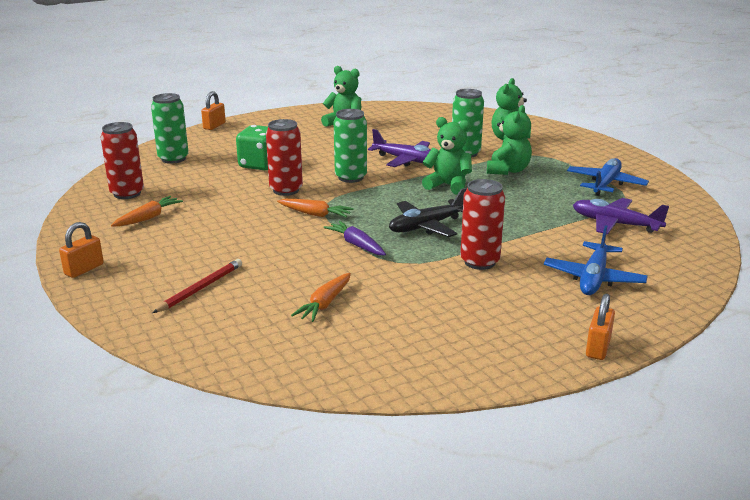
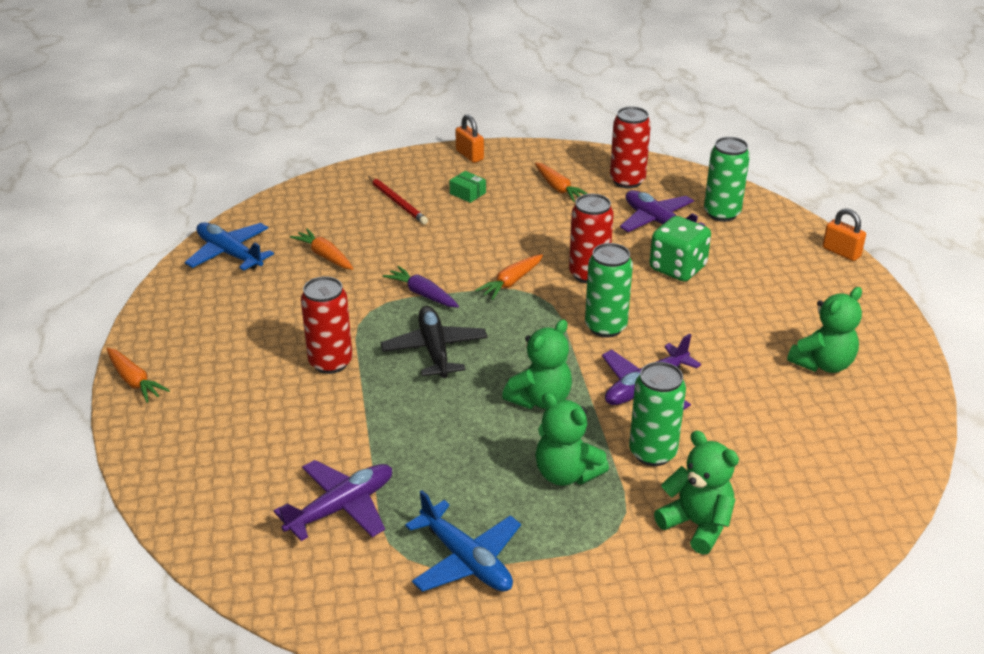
camera: 110 degrees right, 10 degrees up
purple carrot [323,221,386,255] -> purple carrot turned 120 degrees counterclockwise [383,266,459,307]
blue plane [544,225,648,295] -> blue plane moved to [185,222,274,271]
orange padlock [586,294,615,360] -> orange carrot [107,348,170,403]
none -> green box [449,171,486,203]
none -> purple plane [620,190,705,232]

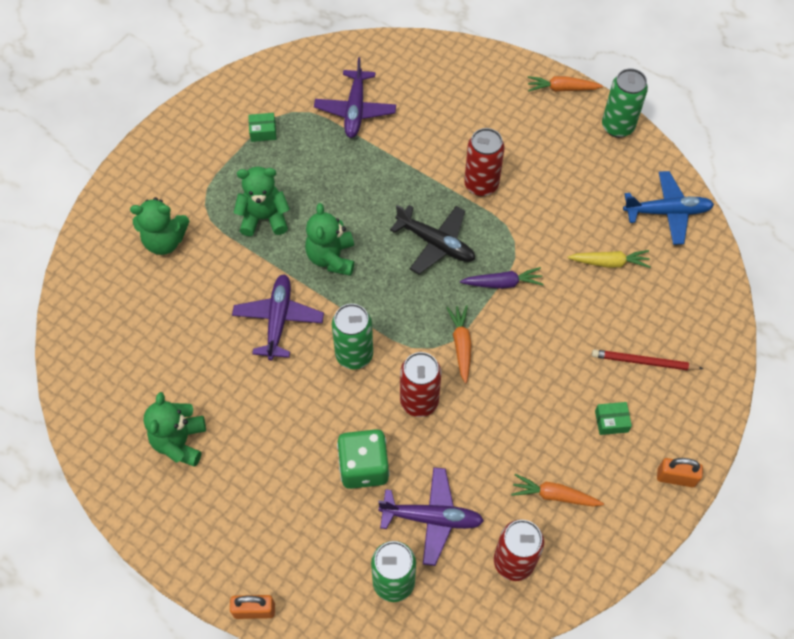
camera: 135 degrees right, 25 degrees up
orange carrot [290,228,354,270] -> yellow carrot [568,250,651,268]
blue plane [405,490,521,592] -> green box [248,113,276,142]
green can [629,362,686,466] -> green can moved to [602,69,648,138]

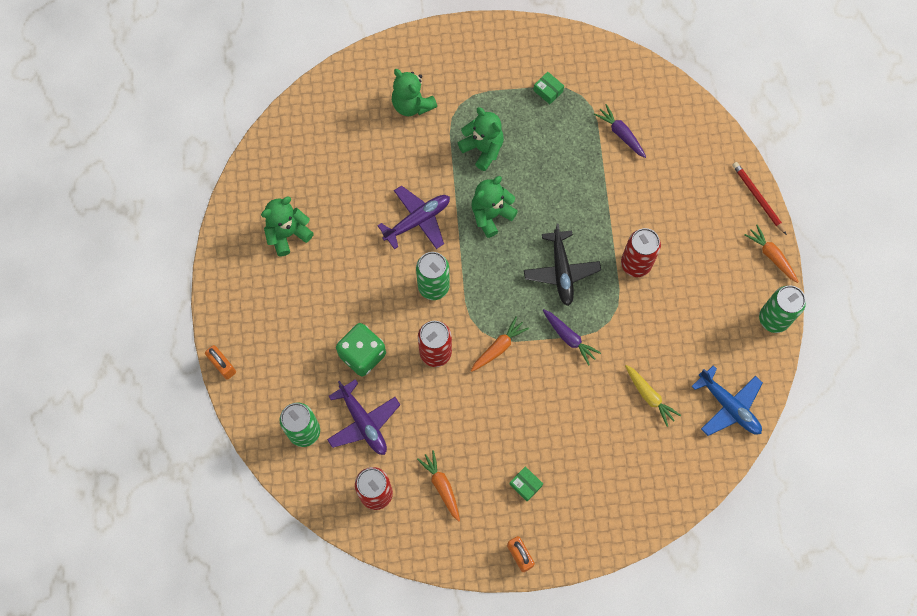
camera: 50 degrees right, 10 degrees up
purple plane [314,57,396,138] -> purple carrot [594,104,646,158]
red pencil [592,349,704,370] -> red pencil moved to [732,162,787,235]

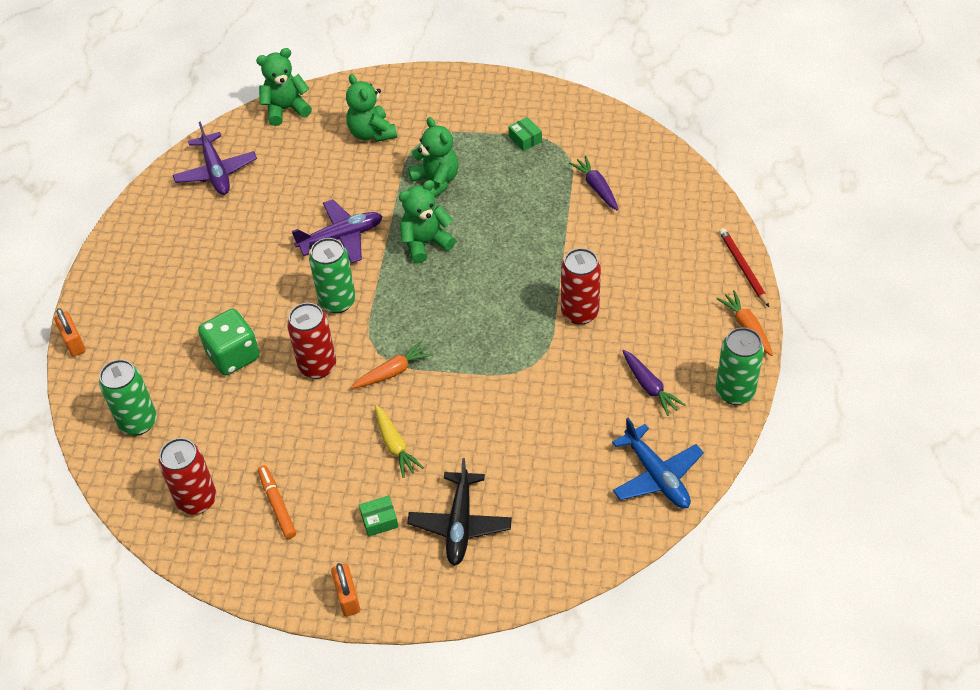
camera: 15 degrees right, 20 degrees down
green teddy bear [261,197,314,257] -> green teddy bear moved to [256,48,312,126]
purple plane [327,379,400,455] -> purple plane moved to [173,122,257,195]
orange carrot [417,450,460,522] -> orange marker [258,465,296,539]
green box [509,466,543,502] -> green box turned 75 degrees counterclockwise [359,495,398,537]
black plane [524,223,601,306] -> black plane moved to [407,458,512,566]
purple carrot [543,309,601,365] -> purple carrot moved to [622,350,685,416]
yellow carrot [625,365,681,427] -> yellow carrot moved to [375,405,424,478]

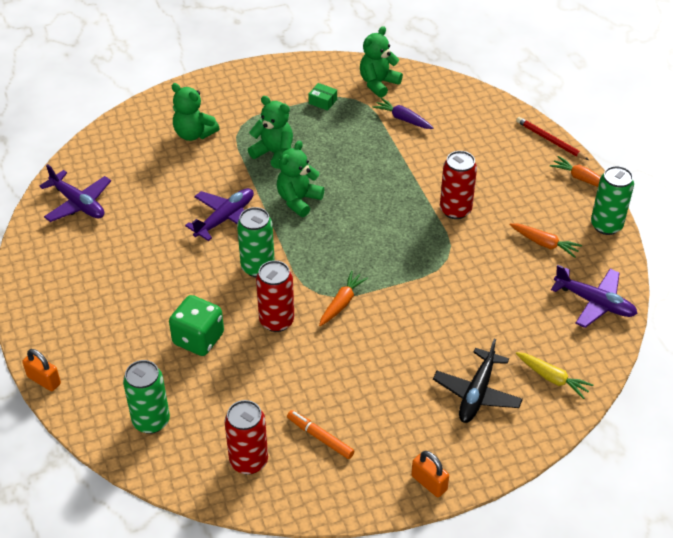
camera: 30 degrees left, 5 degrees down
green teddy bear [256,48,312,126] -> green teddy bear moved to [360,26,403,98]
green box [359,495,398,537] -> none
yellow carrot [375,405,424,478] -> yellow carrot moved to [516,352,593,399]
black plane [407,458,512,566] -> black plane turned 45 degrees clockwise [433,339,523,423]
blue plane [612,418,704,508] -> purple plane [551,265,638,328]
purple carrot [622,350,685,416] -> orange carrot [509,223,582,258]

